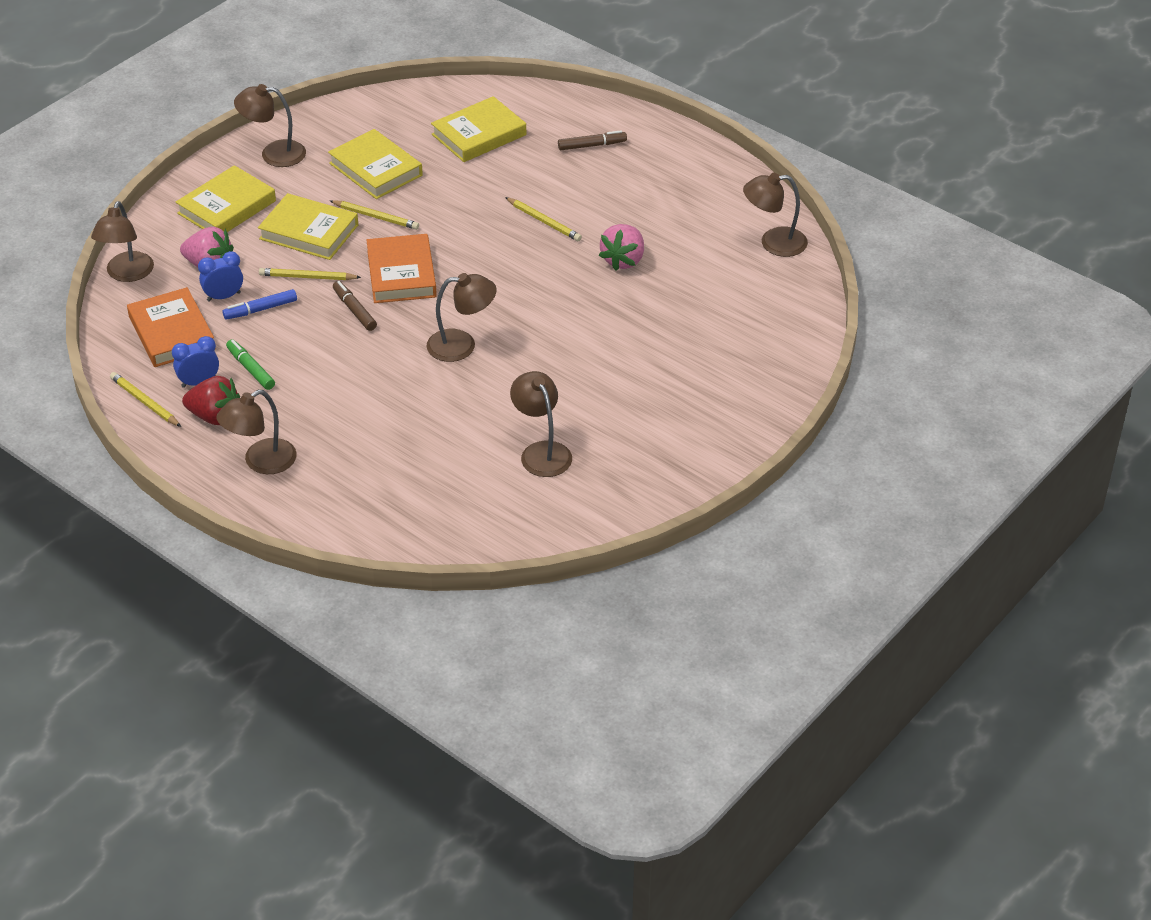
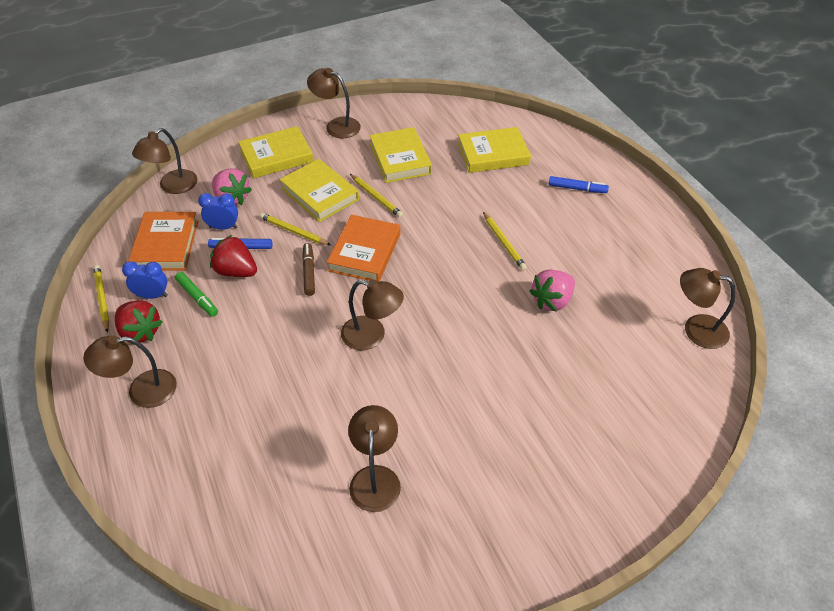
camera: 25 degrees right, 5 degrees up
green marker [226,340,275,390] -> green marker turned 150 degrees clockwise [175,272,218,317]
brown marker [558,130,627,150] -> blue marker [549,176,609,193]
none -> red strawberry [210,235,257,277]

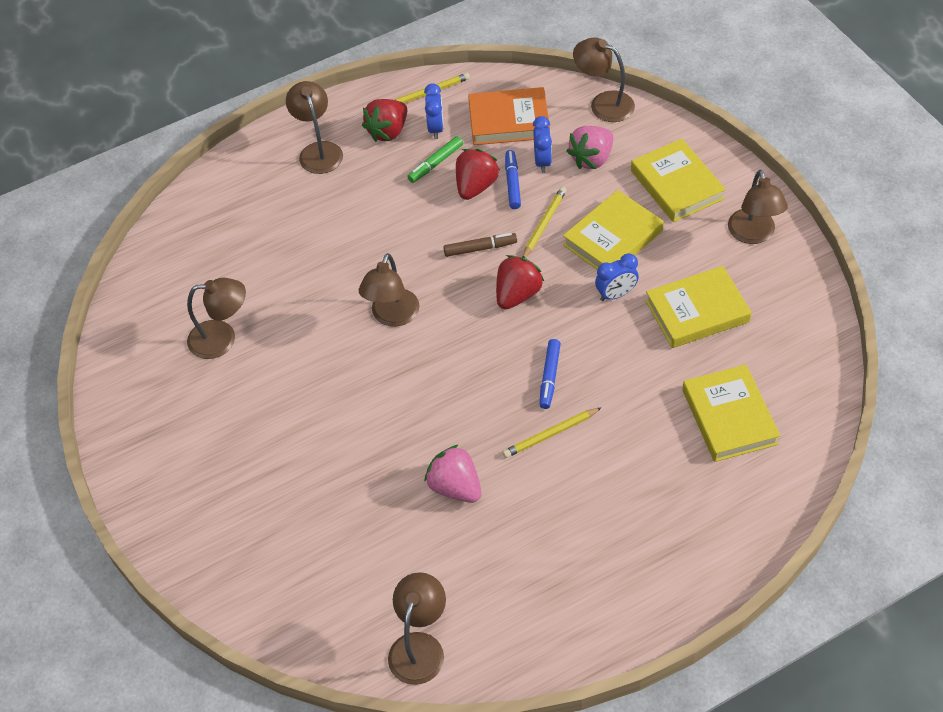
camera: 90 degrees right, 5 degrees up
brown lamp [307,68,361,138] -> brown lamp turned 150 degrees clockwise [728,170,788,244]
orange book [327,215,400,282] -> red strawberry [496,255,544,310]
yellow pencil [350,174,403,218] -> blue clock [595,253,639,301]
blue marker [549,176,609,193] -> blue marker moved to [539,339,561,409]

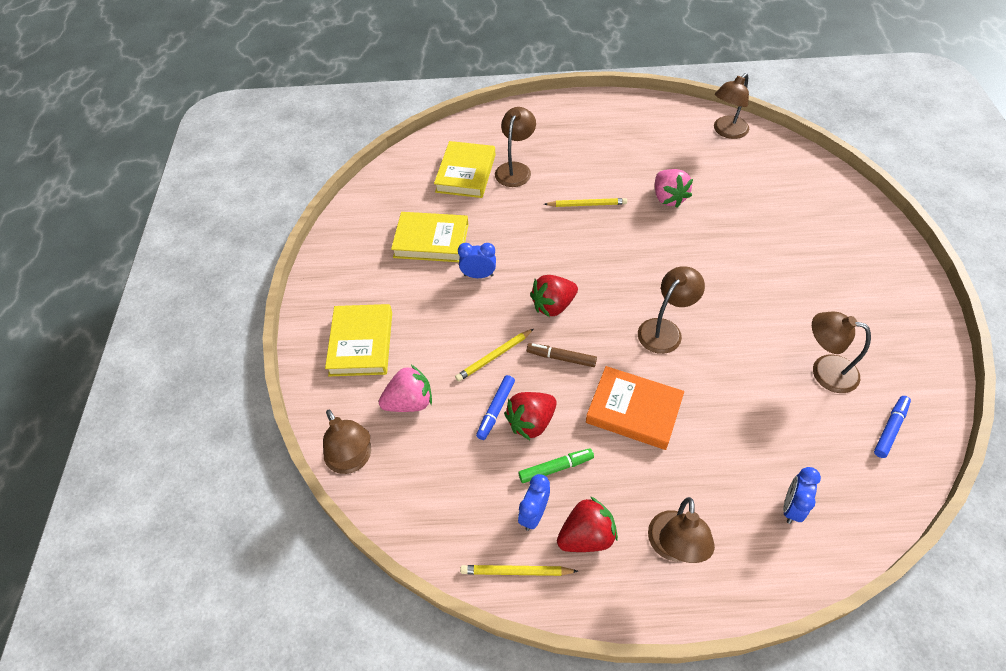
camera: 155 degrees left, 0 degrees up
orange book [468,87,550,145] -> orange book moved to [586,366,684,450]
blue clock [533,116,552,173] -> blue clock moved to [783,467,821,524]
blue marker [539,339,561,409] -> blue marker moved to [874,396,911,458]
yellow book [563,190,664,269] -> none
brown lamp [728,170,788,244] -> brown lamp moved to [495,107,536,187]

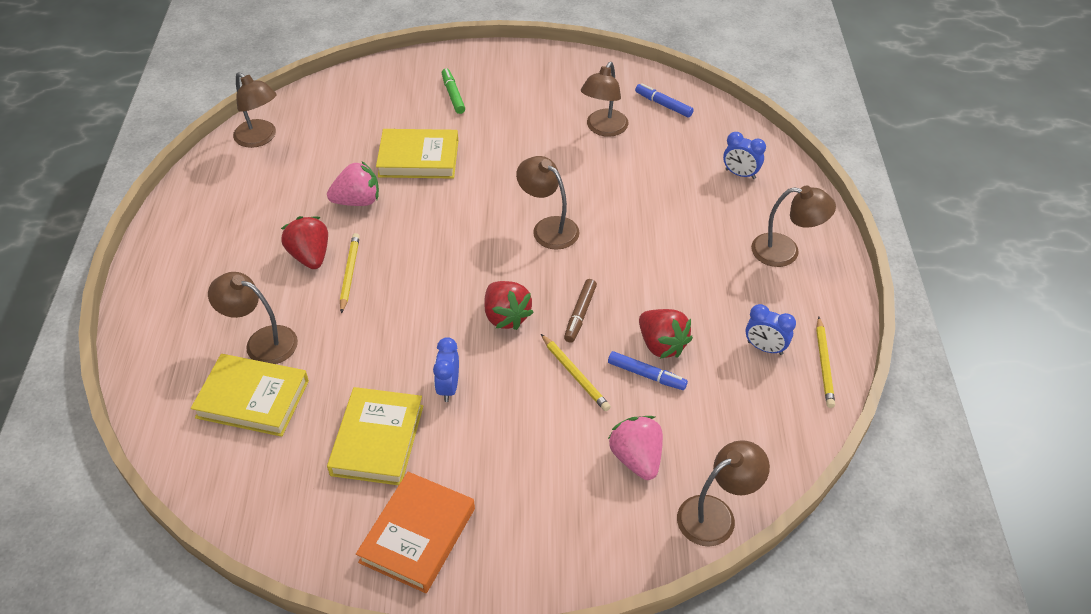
camera: 90 degrees left, 5 degrees down
yellow book [325,304,392,376] -> yellow book moved to [376,129,458,179]
green marker [518,448,594,483] -> green marker moved to [442,68,465,114]
red strawberry [557,496,618,552] -> red strawberry moved to [281,216,328,269]
orange book [586,366,684,450] -> orange book moved to [356,472,475,593]

